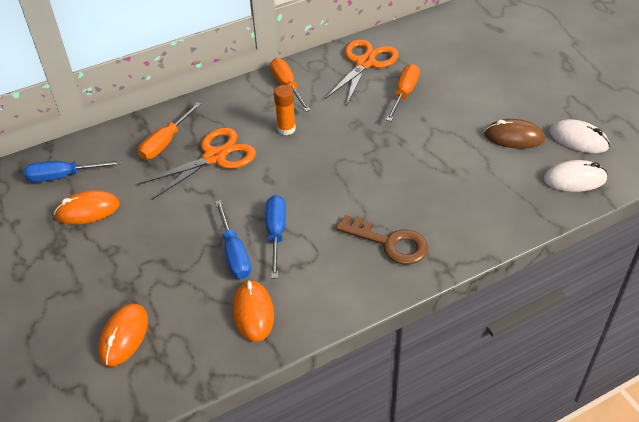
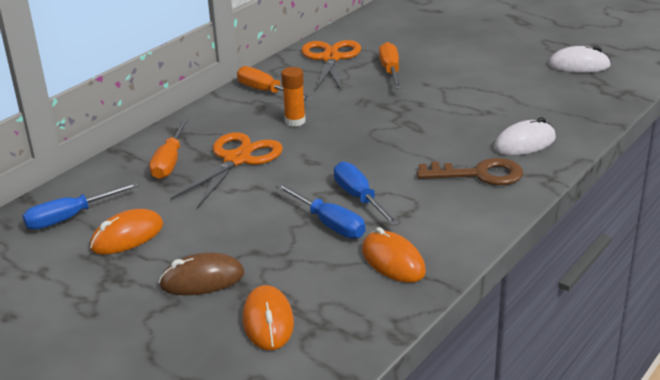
camera: 25 degrees left, 15 degrees down
brown mouse [484,119,545,149] -> brown mouse moved to [159,253,244,295]
white mouse [544,160,608,192] -> white mouse moved to [494,117,556,155]

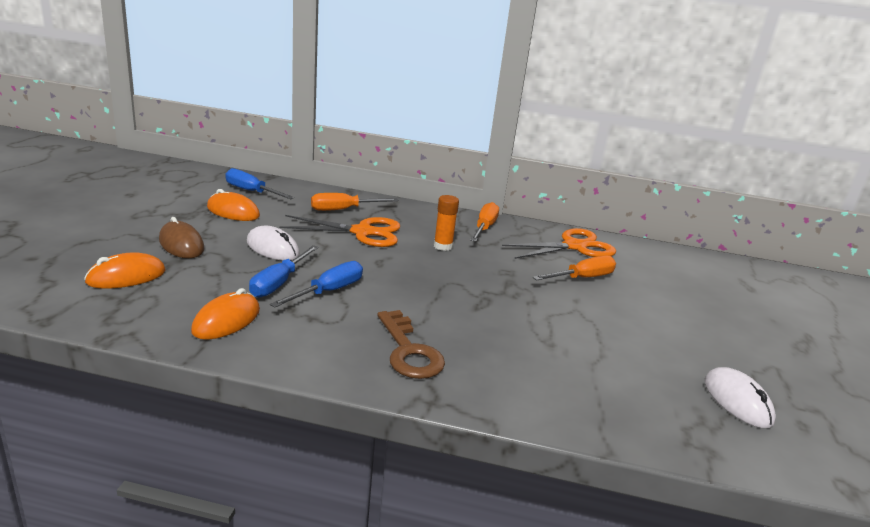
camera: 60 degrees right, 5 degrees down
white mouse [494,117,556,155] -> white mouse moved to [247,225,300,260]

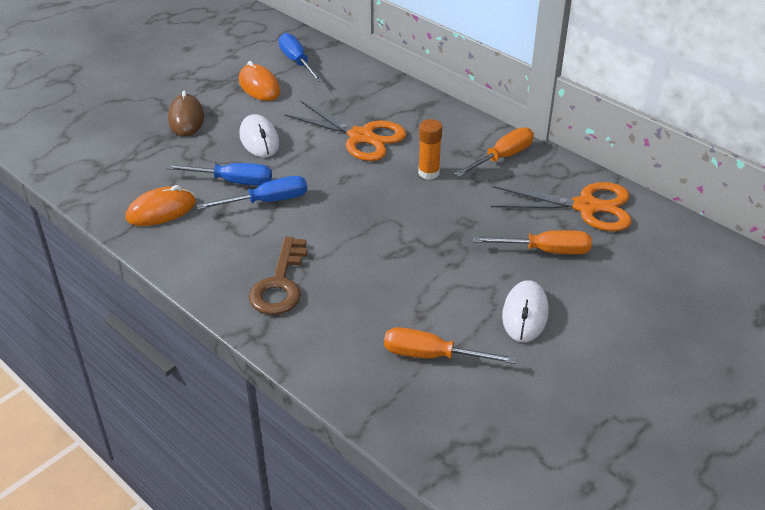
camera: 35 degrees right, 15 degrees up
orange mouse [84,252,166,289] -> none
blue screwdriver [249,245,319,297] -> blue screwdriver turned 135 degrees counterclockwise [165,163,272,186]
orange screwdriver [311,193,399,211] -> orange screwdriver moved to [384,327,516,364]
white mouse [705,367,776,428] -> white mouse moved to [502,280,549,342]

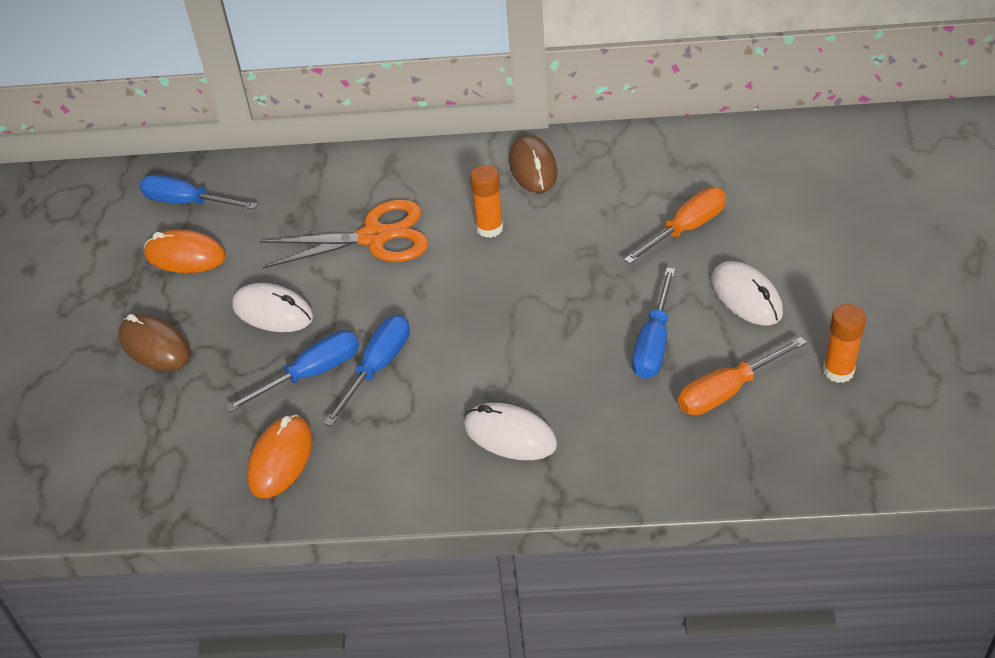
camera: 40 degrees left, 5 degrees up
brown key [248,237,308,315] -> white mouse [464,403,557,460]
orange screwdriver [455,127,534,177] -> brown mouse [509,135,558,193]
orange scissors [491,182,632,231] -> none
none -> blue screwdriver [632,268,675,379]
none -> orange glue stick [823,304,866,383]

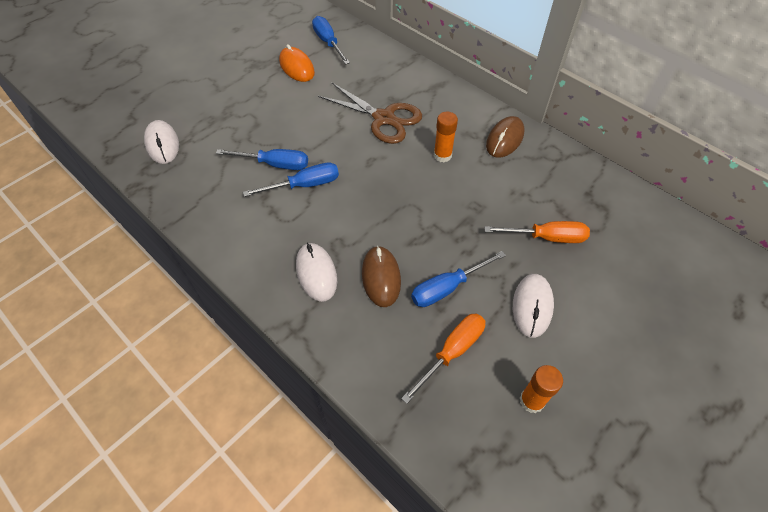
camera: 40 degrees right, 10 degrees up
brown mouse [118,314,191,371] -> brown mouse moved to [362,245,401,307]
white mouse [232,283,313,332] -> white mouse moved to [144,120,179,164]
orange mouse [247,415,313,498] -> none
orange scissors [260,199,428,269] -> brown scissors [318,83,422,144]
orange screwdriver [678,337,807,415] -> orange screwdriver turned 120 degrees clockwise [401,314,485,404]

